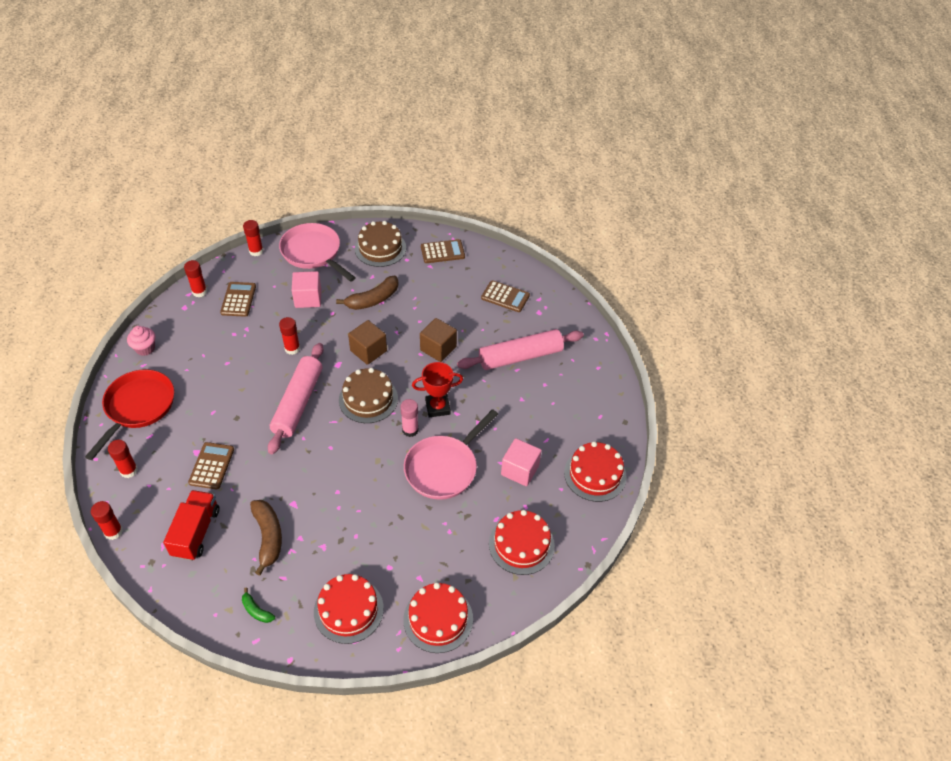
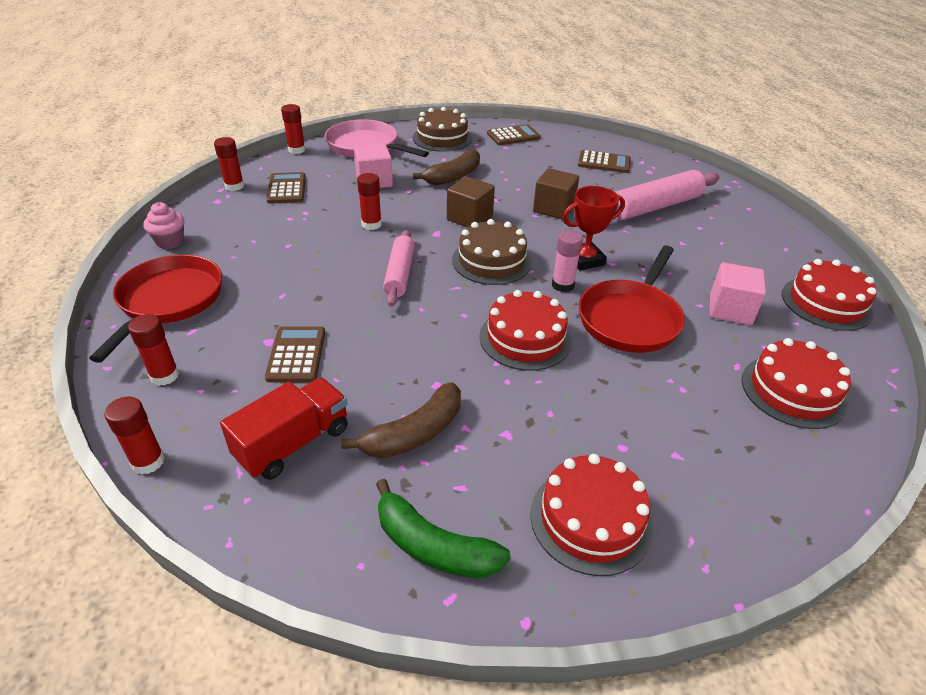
camera: 10 degrees left, 10 degrees down
red truck [163,490,220,561] -> red truck turned 45 degrees clockwise [220,377,348,480]
green banana [242,587,275,623] -> green banana [376,479,511,578], size x1.86
brown banana [250,500,282,576] -> brown banana turned 75 degrees clockwise [341,382,461,458]
pink rolling pin [268,343,323,454] -> pink rolling pin [383,230,415,306], size x0.65
red cake [403,583,473,653] -> red cake moved to [480,290,572,371]
pink pan [404,409,498,500] -> red pan [579,246,685,353]

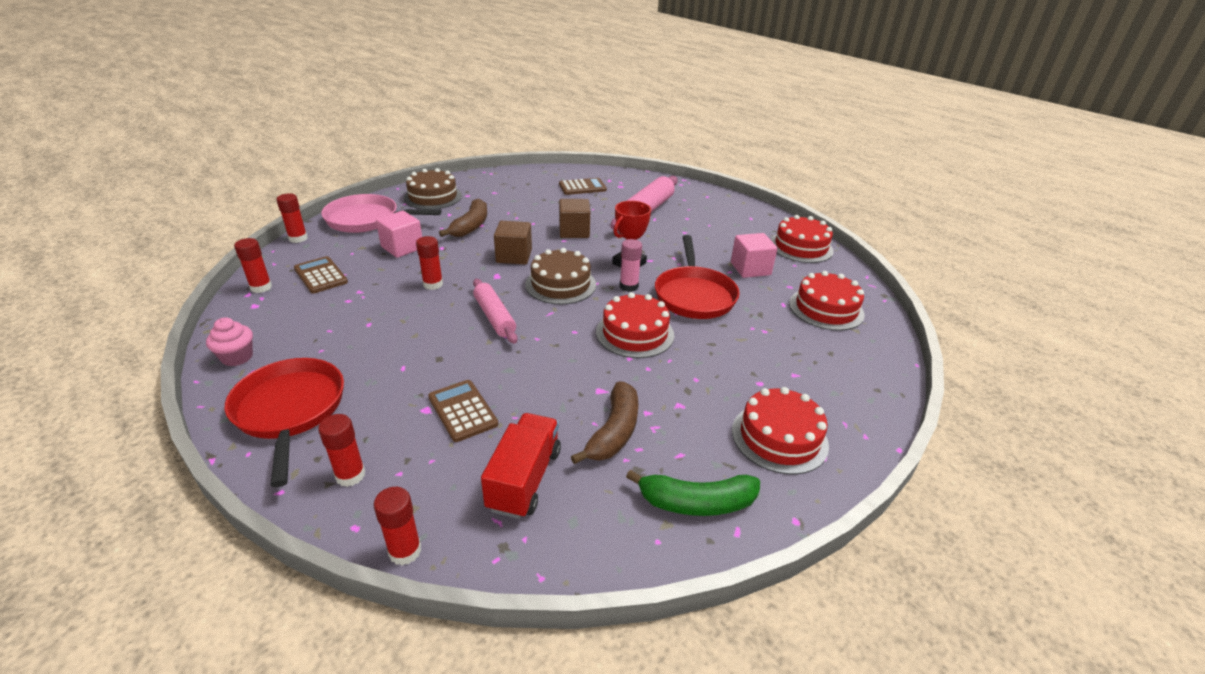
camera: 30 degrees left, 5 degrees down
brown calculator [487,124,541,145] -> none

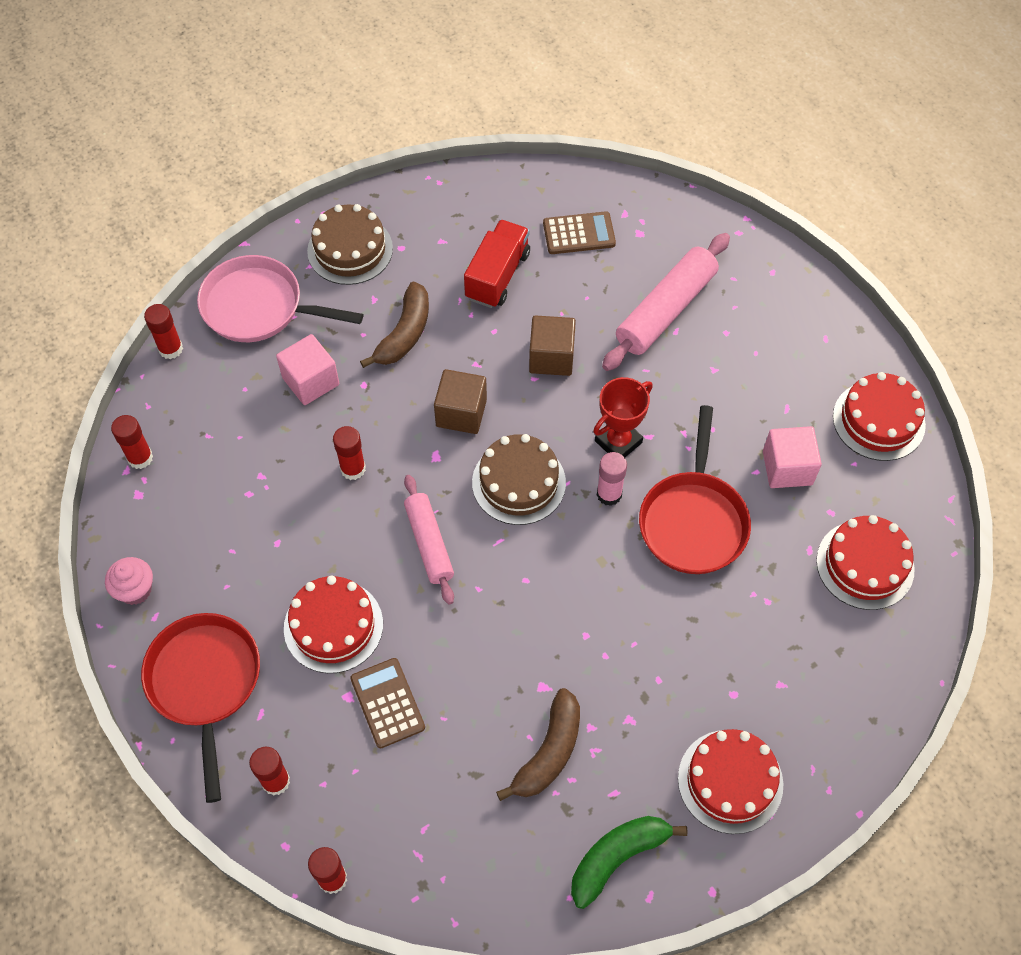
camera: 10 degrees right, 25 degrees up
brown calculator [294,256,348,293] -> none
red truck [481,413,561,519] -> red truck moved to [464,219,530,308]
red cake [596,292,674,358] -> red cake moved to [284,576,383,673]
green banana [626,470,760,516] -> green banana turned 135 degrees clockwise [571,816,687,909]

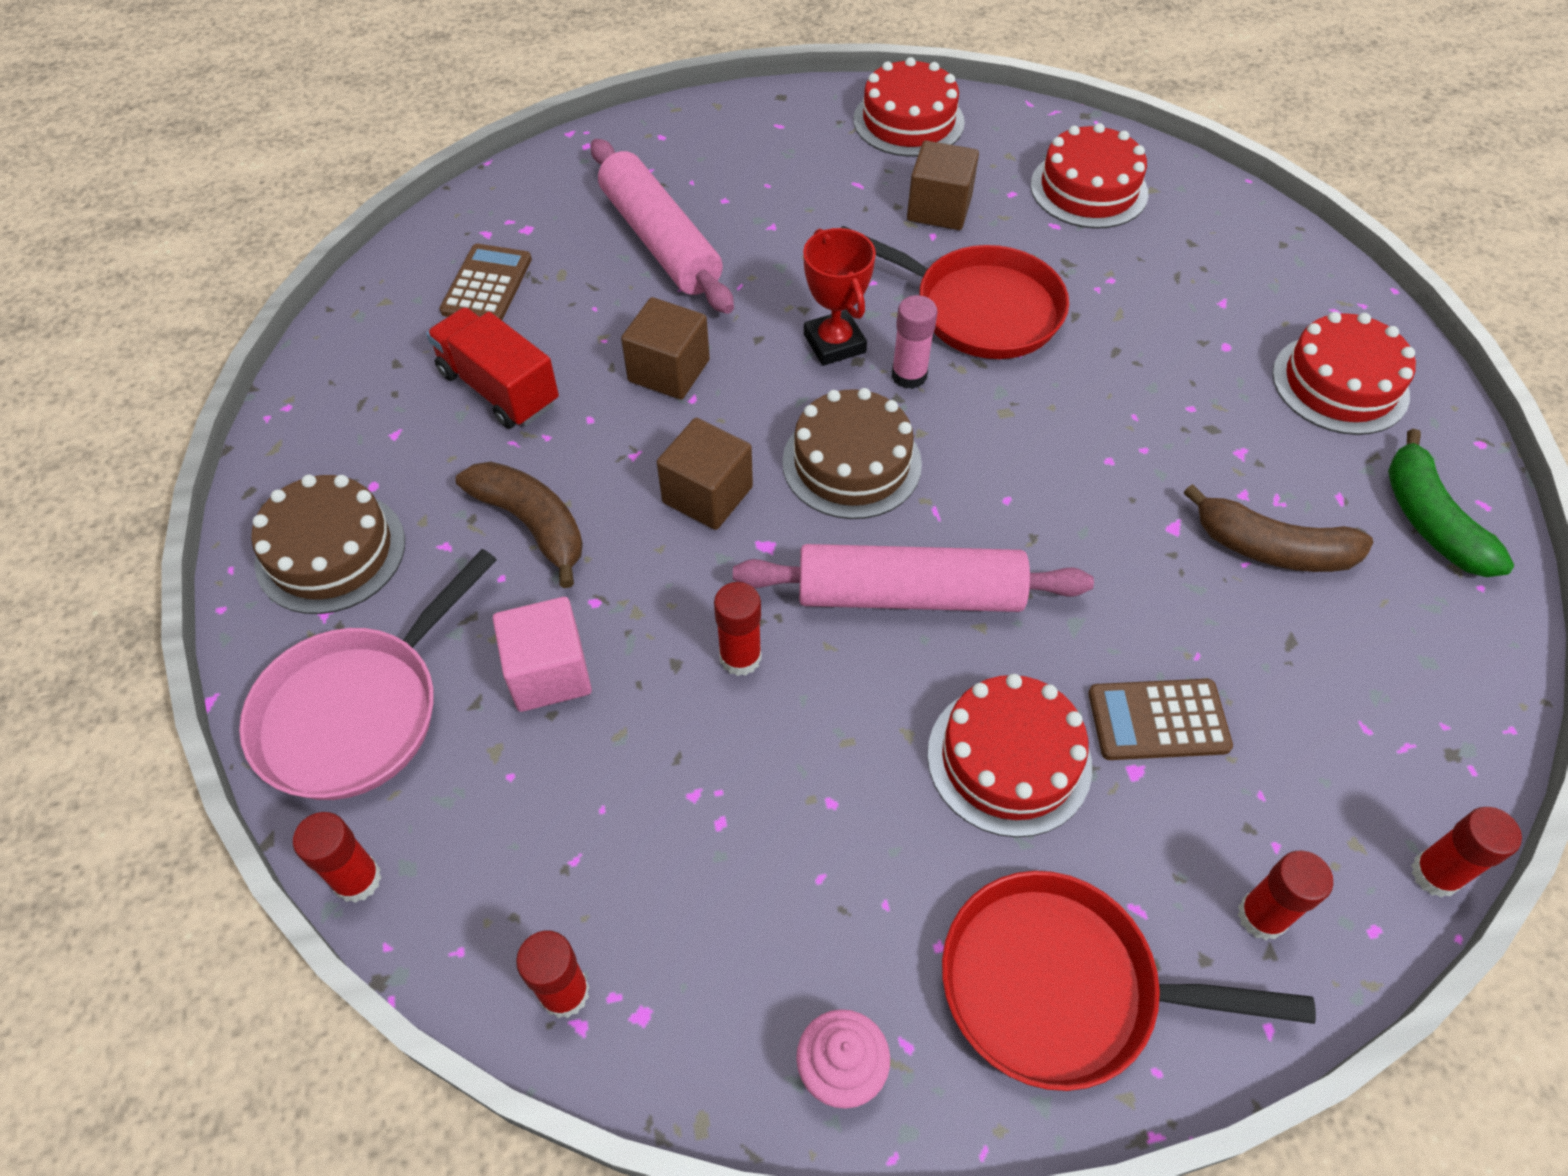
camera: 70 degrees left, 5 degrees down
pink rolling pin [404,475,454,605] -> pink rolling pin [733,544,1094,612], size x1.53
brown banana [496,688,580,801] -> brown banana turned 150 degrees clockwise [1184,484,1373,572]
pink cube [763,426,822,488] -> brown cube [907,140,979,230]

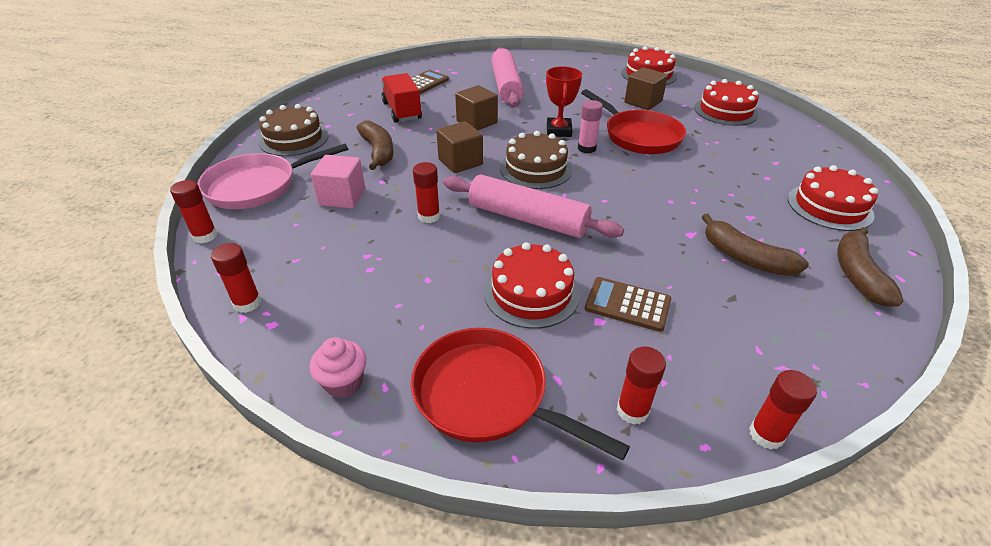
camera: 25 degrees right, 15 degrees down
green banana [1388,429,1514,577] -> brown banana [837,227,904,306]

